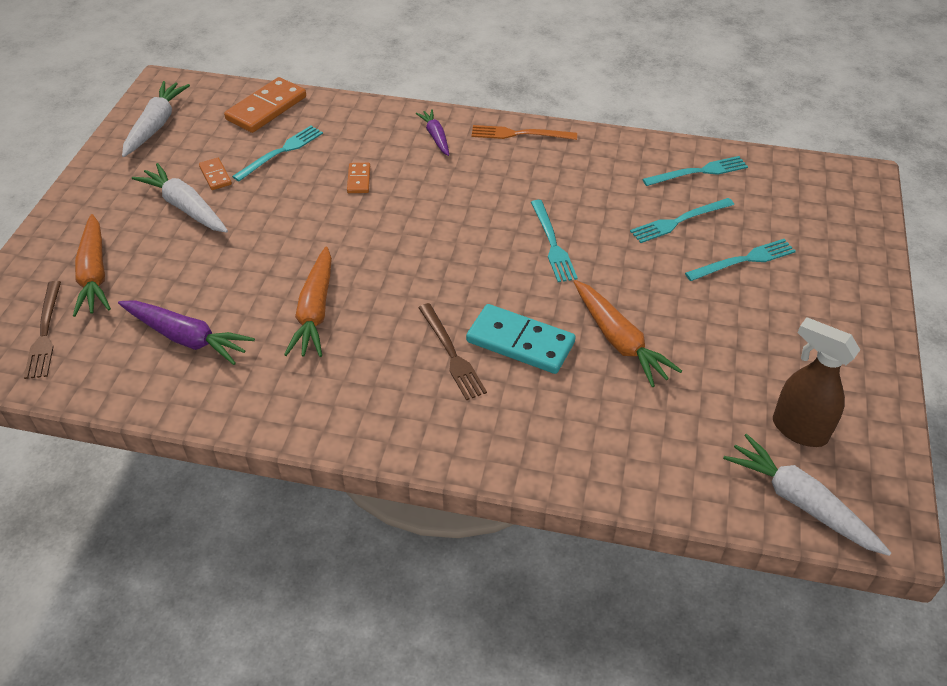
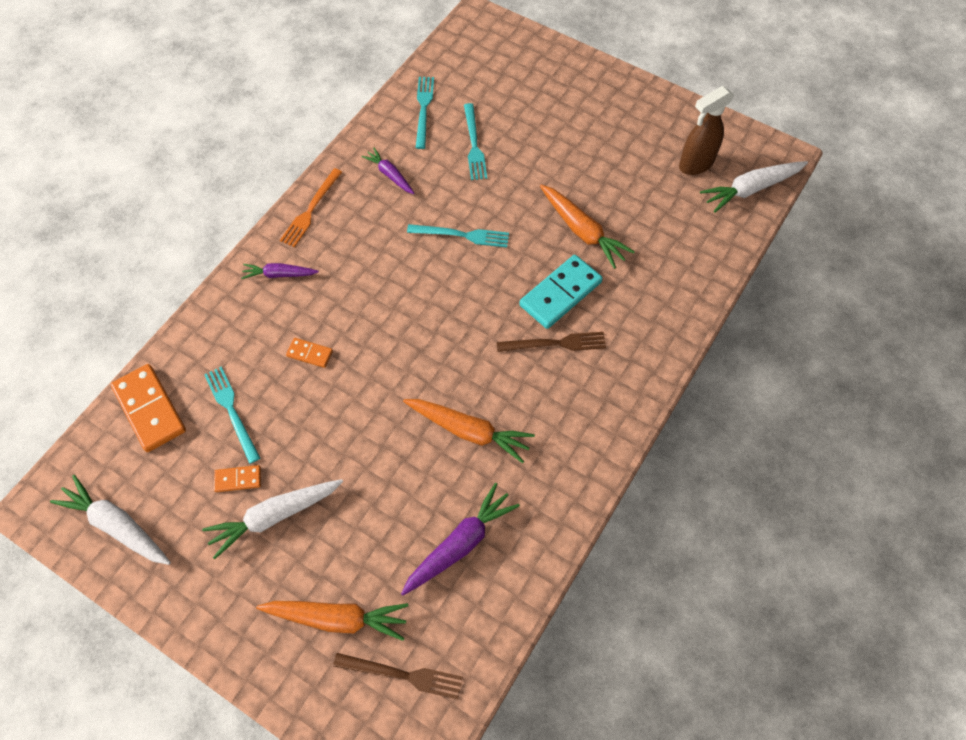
camera: 70 degrees left, 15 degrees up
orange carrot [574,280,682,387] -> orange carrot turned 60 degrees clockwise [540,185,635,269]
turquoise fork [685,239,796,281] -> none
none -> purple carrot [362,148,414,194]

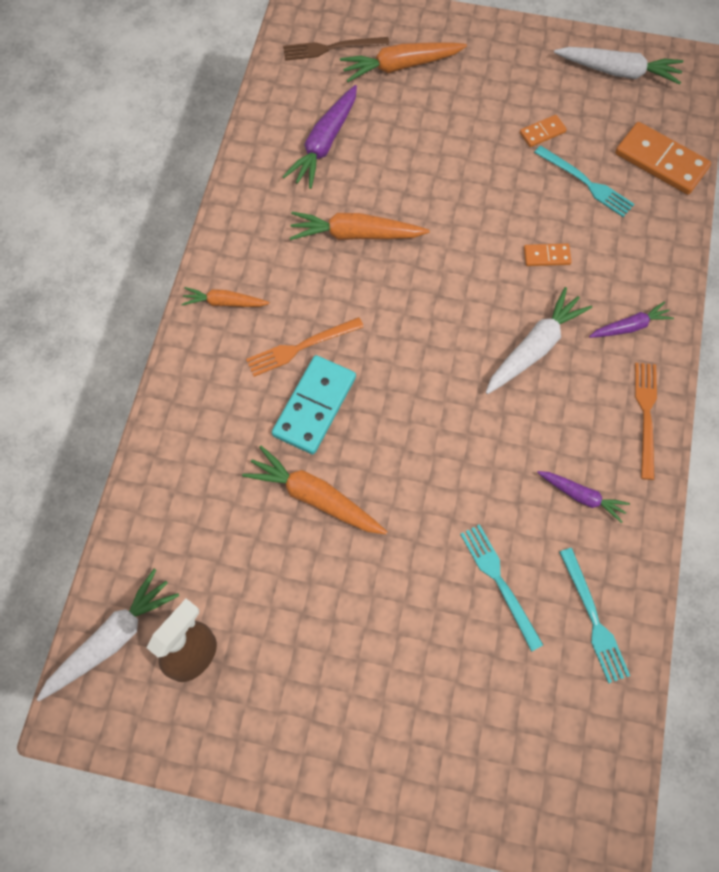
camera: 160 degrees right, 5 degrees up
white carrot [202,479,343,559] -> white carrot moved to [486,287,592,394]
turquoise fork [407,224,509,248] -> none
brown fork [497,332,606,352] -> orange fork [246,317,364,377]
none -> orange carrot [182,287,270,307]

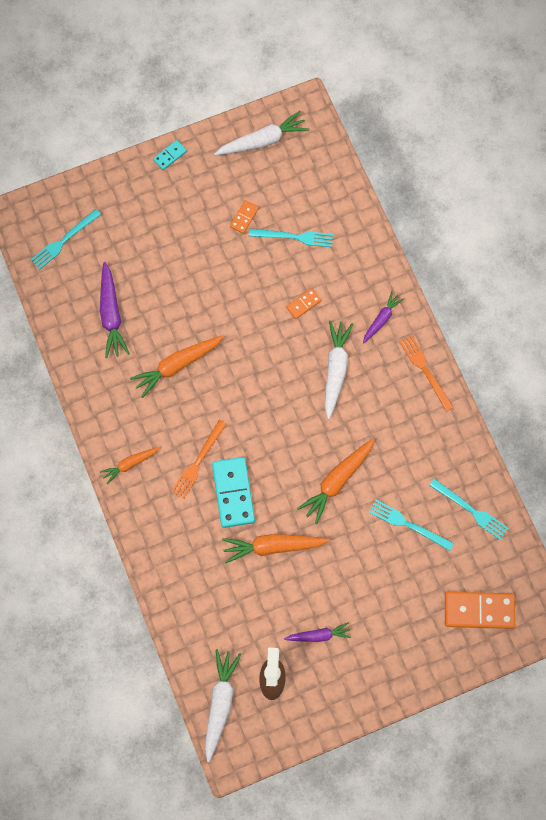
camera: 35 degrees left, 5 degrees up
brown fork [283,37,389,61] -> turquoise fork [31,209,101,269]
orange carrot [340,43,467,82] -> orange carrot moved to [297,438,375,524]
purple carrot [537,471,630,523] -> purple carrot moved to [284,622,351,642]
orange domino [615,122,711,195] -> orange domino moved to [445,592,515,629]
none -> turquoise domino [153,140,187,170]

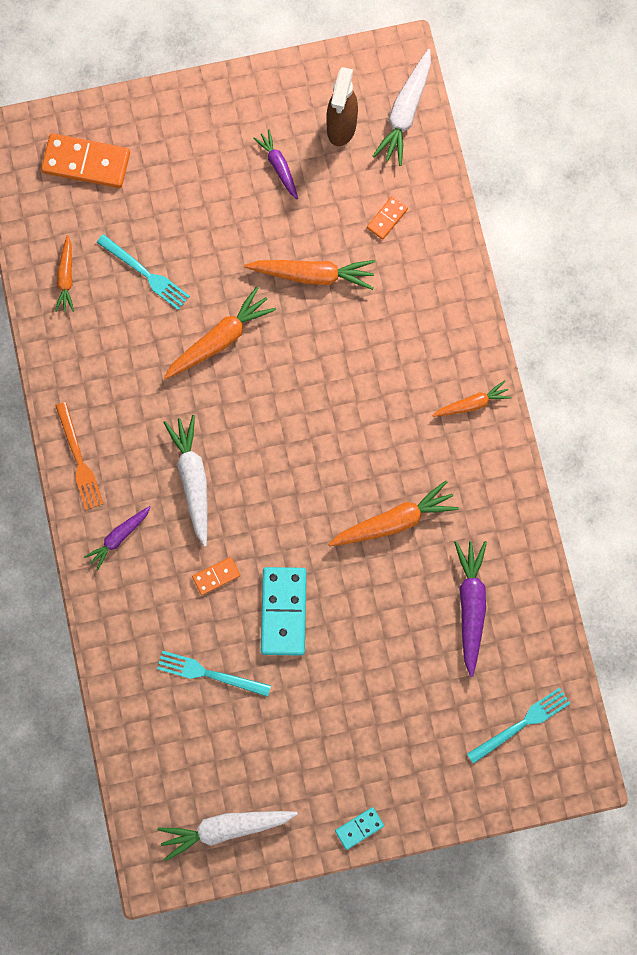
camera: 170 degrees left, 5 degrees up
orange fork [171,420,227,499] -> none
turquoise domino [212,457,255,528] -> turquoise domino moved to [261,567,306,656]
orange domino [230,200,259,234] -> orange domino moved to [367,196,408,240]
purple carrot [284,622,351,642] -> purple carrot turned 60 degrees clockwise [253,130,298,199]
white carrot [325,320,353,419] -> white carrot turned 150 degrees clockwise [163,415,208,547]
turquoise fork [429,478,509,540] -> orange carrot [55,235,74,312]

